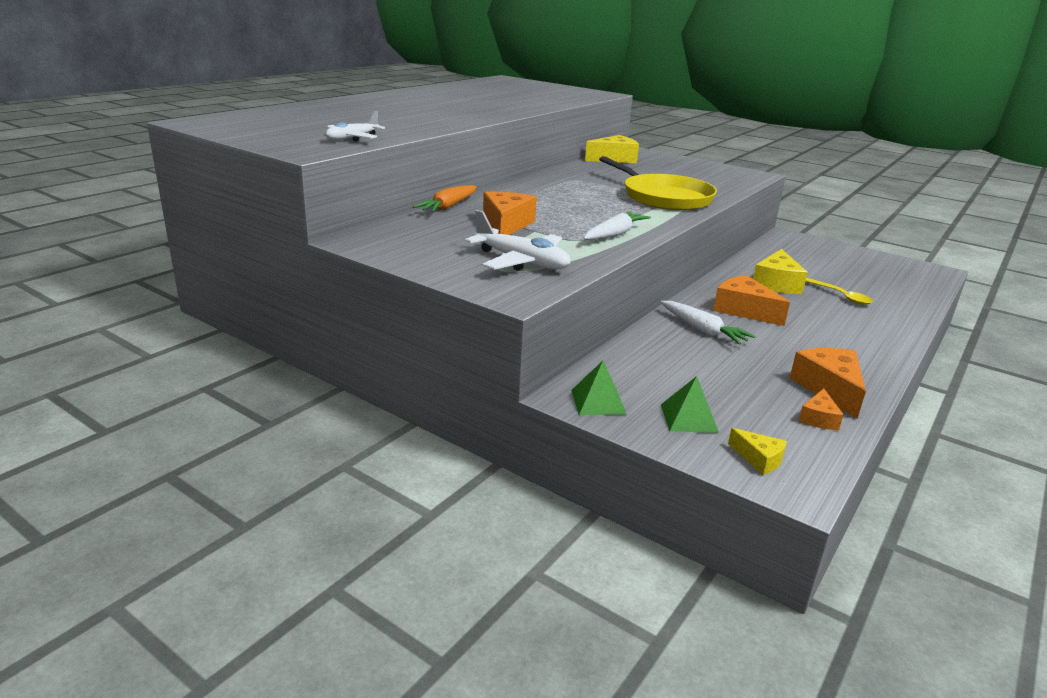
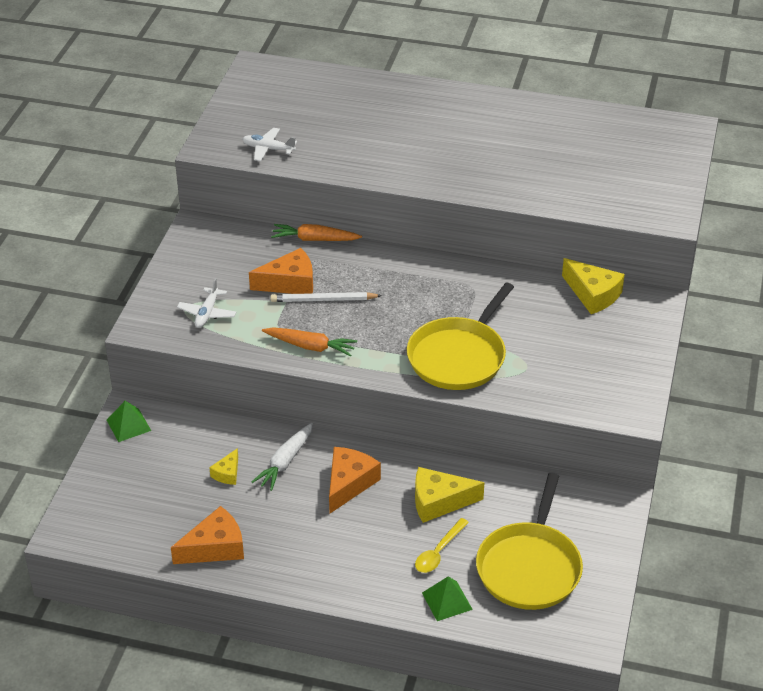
camera: 70 degrees right, 15 degrees up
white plane [465,210,571,271] -> white plane [177,278,236,328], size x0.64
white carrot [583,212,651,240] -> orange carrot [262,327,357,357]
green pyramid [661,376,719,433] -> green pyramid moved to [422,576,473,621]
yellow cheese [728,428,787,475] -> yellow cheese moved to [209,448,238,485]
orange cheese [799,388,844,430] -> none
none -> white pencil [271,292,382,302]
none -> yellow pan [476,473,583,610]

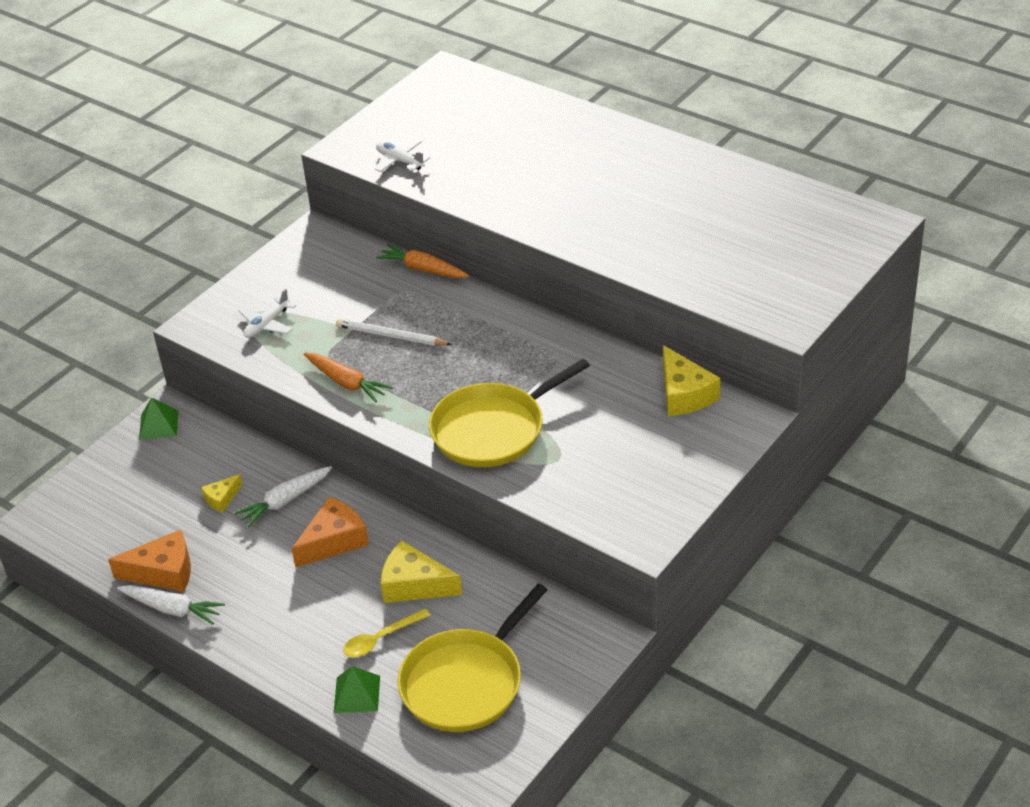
camera: 25 degrees right, 0 degrees up
orange cheese [249,248,313,294] -> none
none -> white carrot [117,585,225,625]

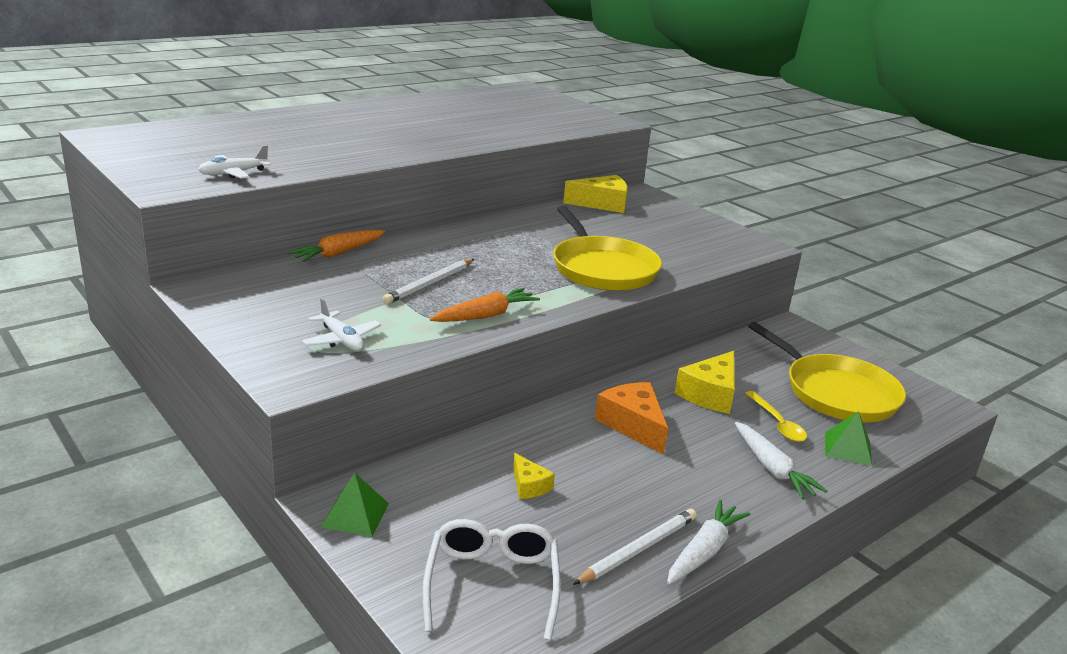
camera: 80 degrees left, 15 degrees down
orange cheese [108,530,191,592] -> white pencil [573,509,697,585]
white carrot [235,466,332,527] -> white carrot moved to [735,422,827,499]
none -> white glasses [422,519,560,640]

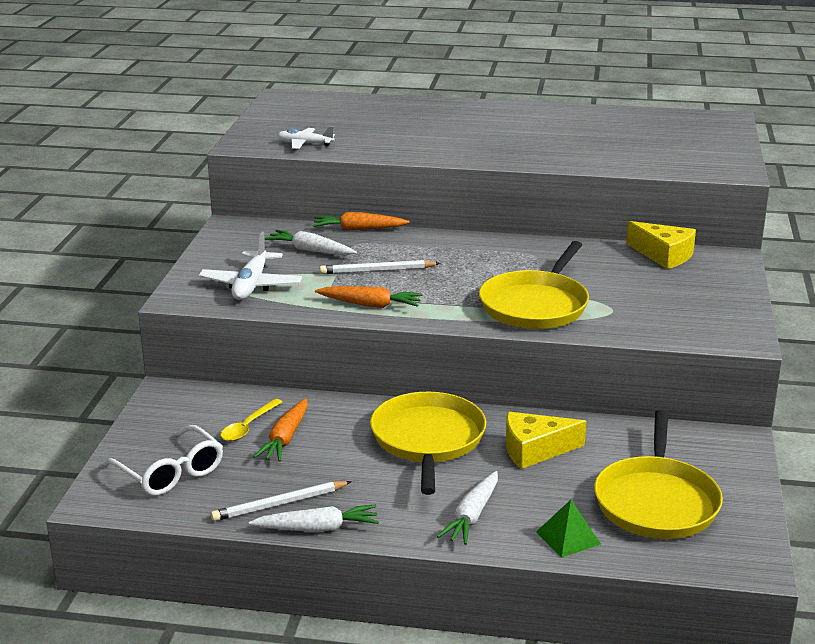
camera: 50 degrees right, 0 degrees up
white plane [302,298,381,351] -> white plane [199,232,302,300], size x1.55
green pyramid [321,473,389,537] -> none
white glasses [422,519,560,640] -> white glasses turned 90 degrees clockwise [103,425,223,496]
yellow cheese [513,453,555,499] -> orange carrot [253,398,308,462]
white pencil [573,509,697,585] -> white pencil turned 150 degrees clockwise [211,481,352,521]
orange cheese [595,382,668,454] -> yellow pan [370,392,486,495]
yellow spoon [745,391,807,442] -> yellow spoon moved to [221,399,282,441]
none -> white carrot [264,230,357,255]

